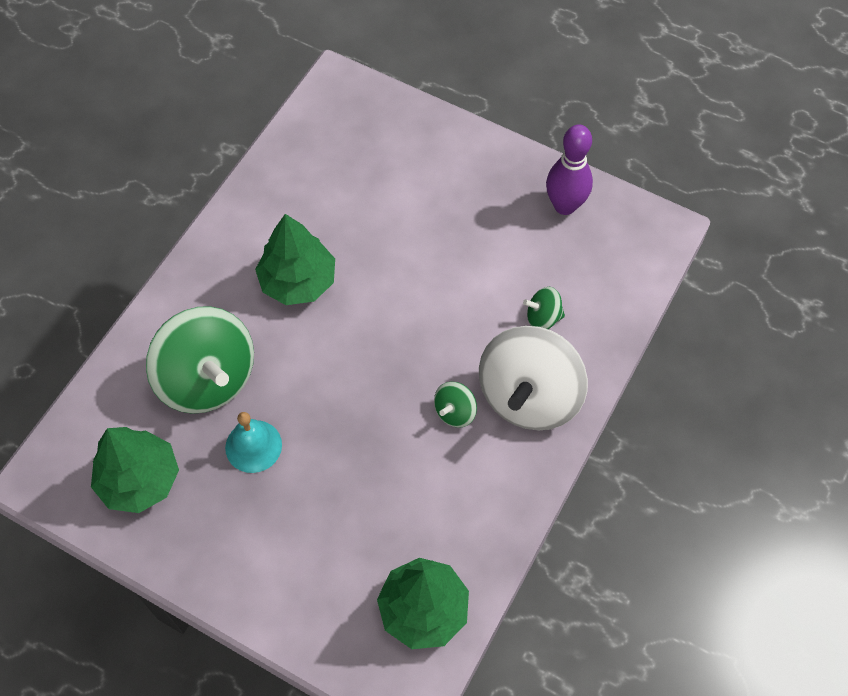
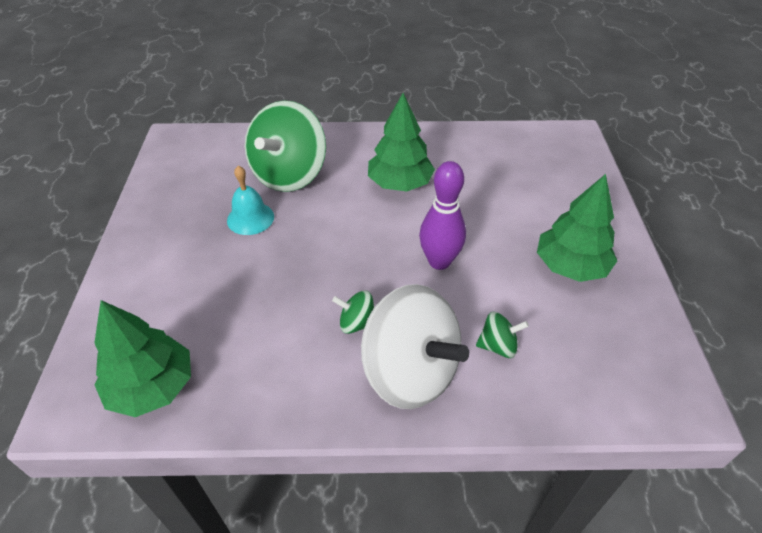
camera: 60 degrees right, 15 degrees down
green tree [91,427,179,513] -> green tree moved to [537,174,617,282]
white spinning top [479,326,588,430] -> white spinning top turned 135 degrees counterclockwise [361,284,469,409]
green spinning top [523,287,565,329] -> green spinning top turned 120 degrees clockwise [476,312,529,358]
purple bowling pin [546,124,593,215] -> purple bowling pin moved to [419,161,466,270]

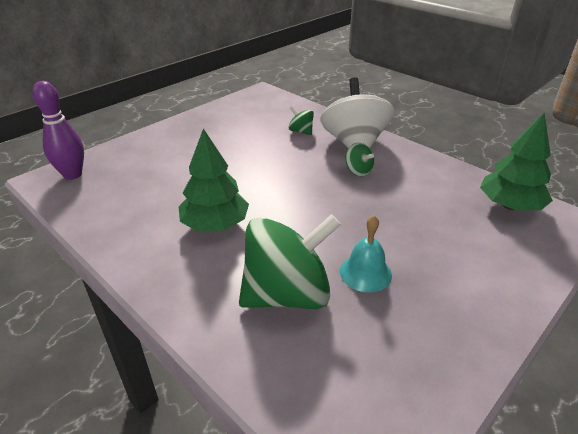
camera: 135 degrees left, 10 degrees down
purple bowling pin [419,161,466,270] -> purple bowling pin moved to [32,81,84,180]
green tree [537,174,617,282] -> none

